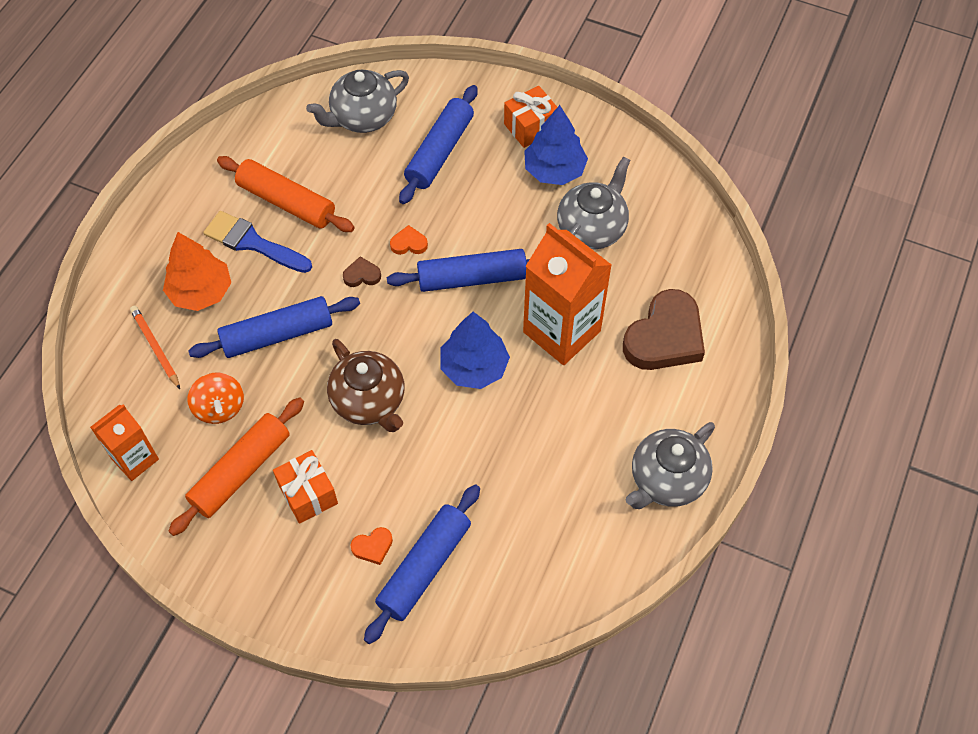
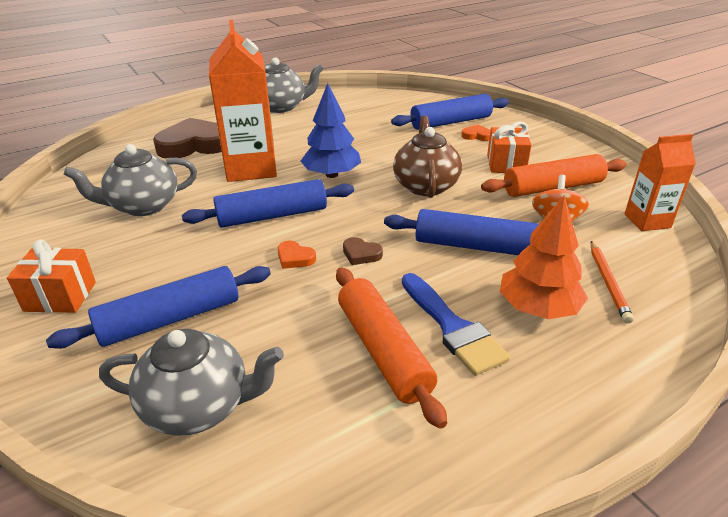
camera: 145 degrees left, 25 degrees down
blue rolling pin [387,249,530,292] -> blue rolling pin turned 45 degrees counterclockwise [182,179,354,228]
blue tree [524,105,588,185] -> none

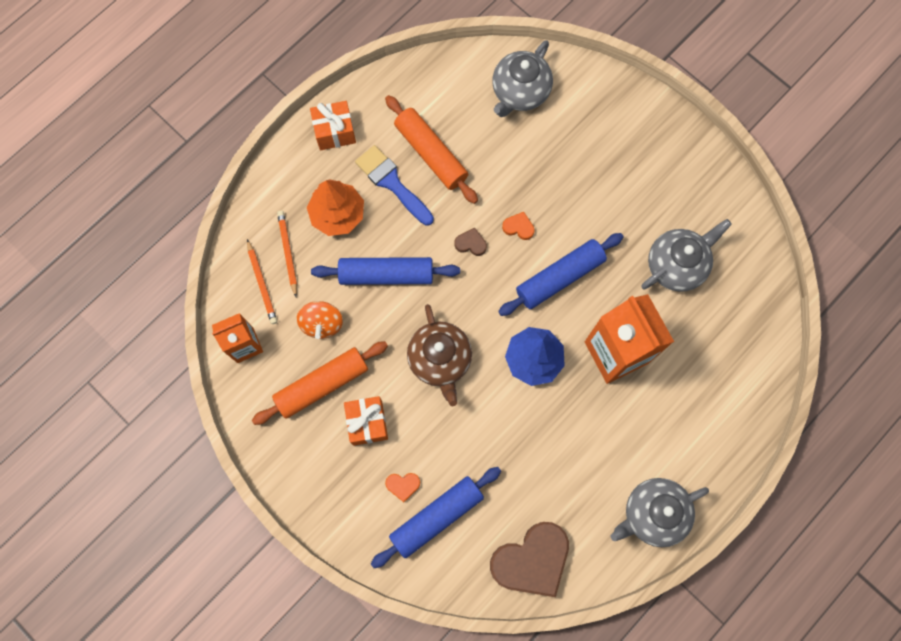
camera: 165 degrees right, 40 degrees up
orange gift [7,239,96,313] -> orange gift moved to [310,101,356,150]
blue rolling pin [46,266,271,349] -> none
grey teapot [99,329,284,436] -> grey teapot turned 45 degrees counterclockwise [492,40,553,117]
brown heart [153,118,222,158] -> brown heart moved to [490,522,569,597]
none -> orange pencil [247,239,277,324]

